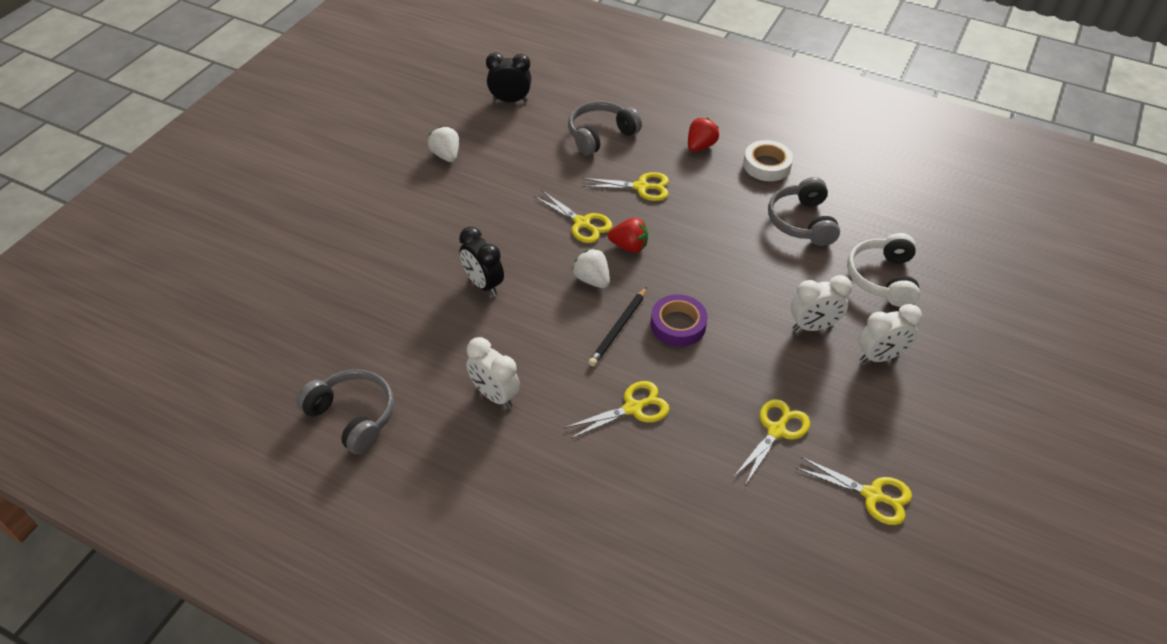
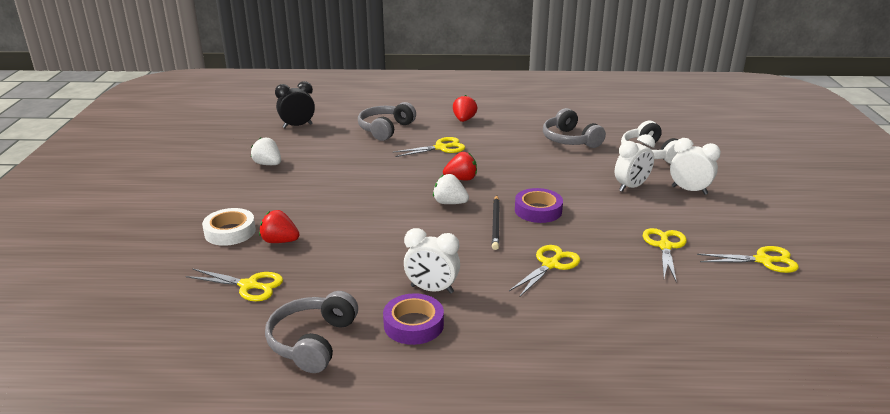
camera: 25 degrees left, 20 degrees down
grey headphones [296,369,394,454] -> grey headphones turned 90 degrees counterclockwise [265,291,358,373]
black clock [459,227,504,296] -> none
yellow scissors [534,190,612,243] -> yellow scissors moved to [186,268,283,301]
white tape [743,140,793,181] -> white tape moved to [202,208,256,246]
white clock [858,304,922,363] -> white clock turned 105 degrees counterclockwise [670,138,721,195]
none -> red strawberry [259,210,300,243]
none -> purple tape [383,293,444,345]

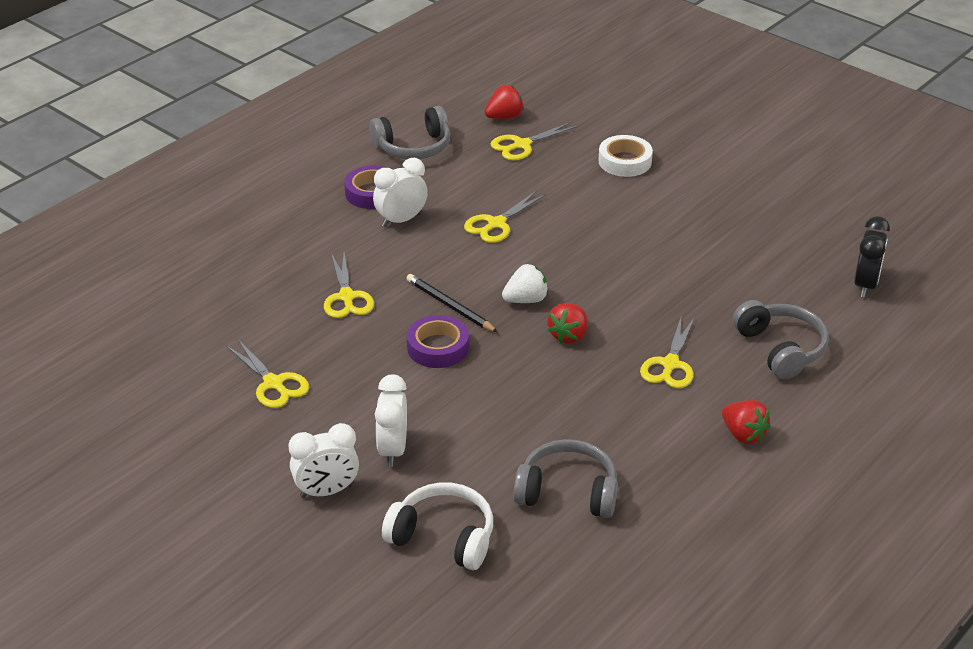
camera: 130 degrees right, 10 degrees up
white strawberry [251,137,281,165] -> none
red strawberry [259,210,300,243] -> red strawberry moved to [485,85,524,119]
grey headphones [265,291,358,373] -> grey headphones turned 105 degrees clockwise [370,106,450,159]
yellow scissors [697,246,799,273] -> yellow scissors moved to [464,190,546,243]

